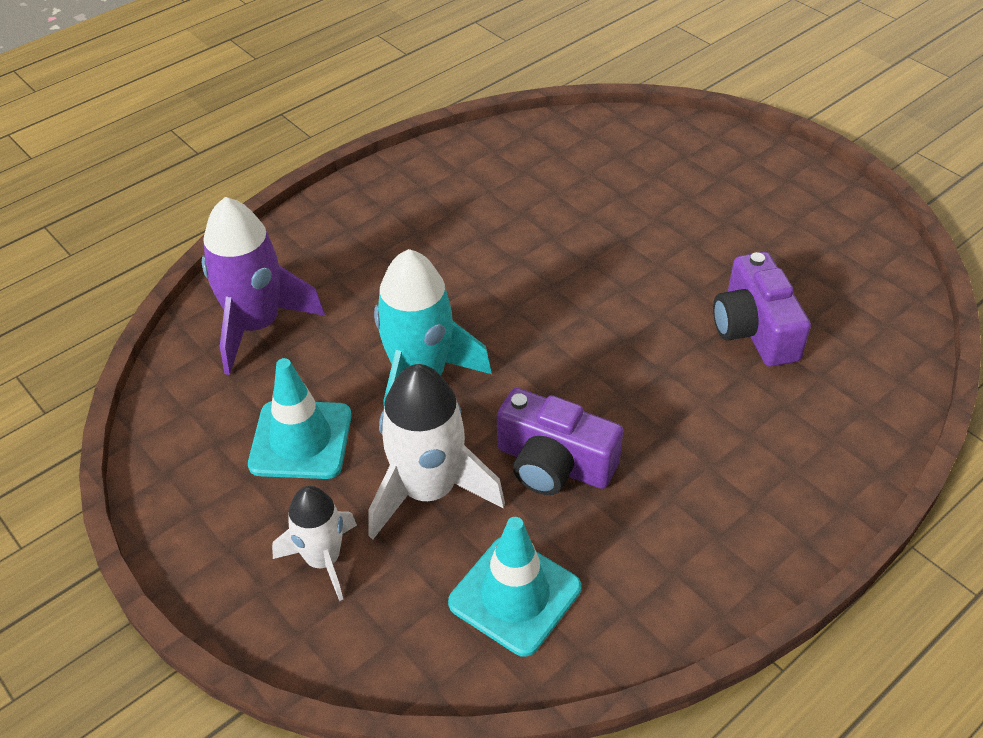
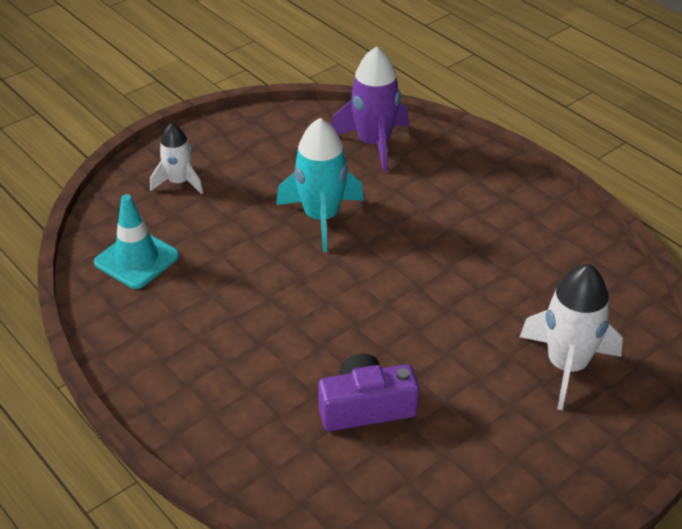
camera: 90 degrees right, 5 degrees down
turquoise traffic cone [248,358,352,479] -> none
white rocket [368,364,505,540] -> white rocket moved to [520,264,623,410]
purple camera [497,388,623,495] -> none

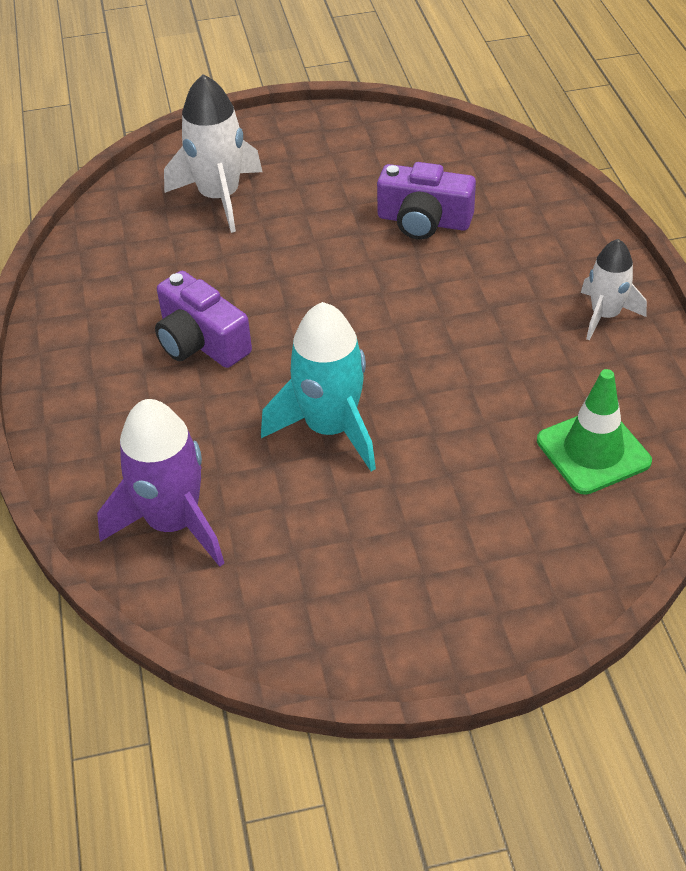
camera: 150 degrees left, 5 degrees up
turquoise traffic cone [94,194,179,289] -> green traffic cone [537,369,652,495]
white rocket [150,123,203,194] -> white rocket moved to [581,239,647,340]
none -> purple camera [155,271,252,368]

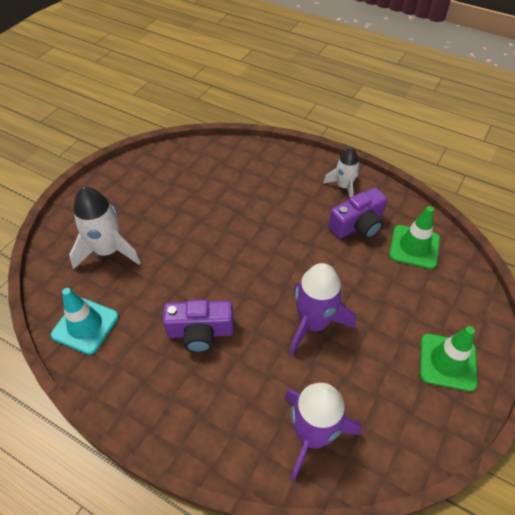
camera: 50 degrees left, 5 degrees up
turquoise rocket [261,302,376,471] -> purple rocket [290,263,356,355]
purple camera [377,162,476,240] -> purple camera moved to [328,188,387,239]
none -> turquoise traffic cone [51,288,119,355]
none -> green traffic cone [420,326,477,392]

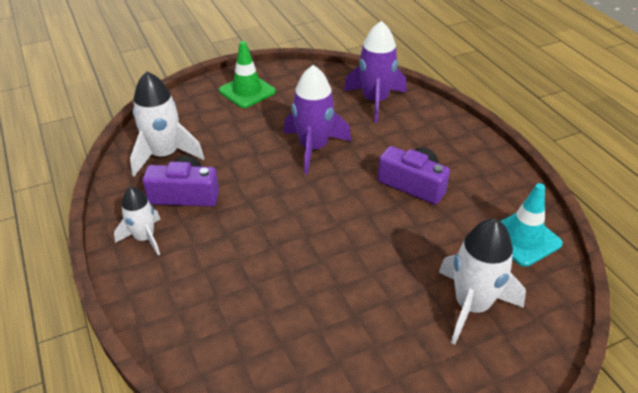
camera: 145 degrees left, 10 degrees down
green traffic cone [389,206,440,269] -> white rocket [130,71,204,177]

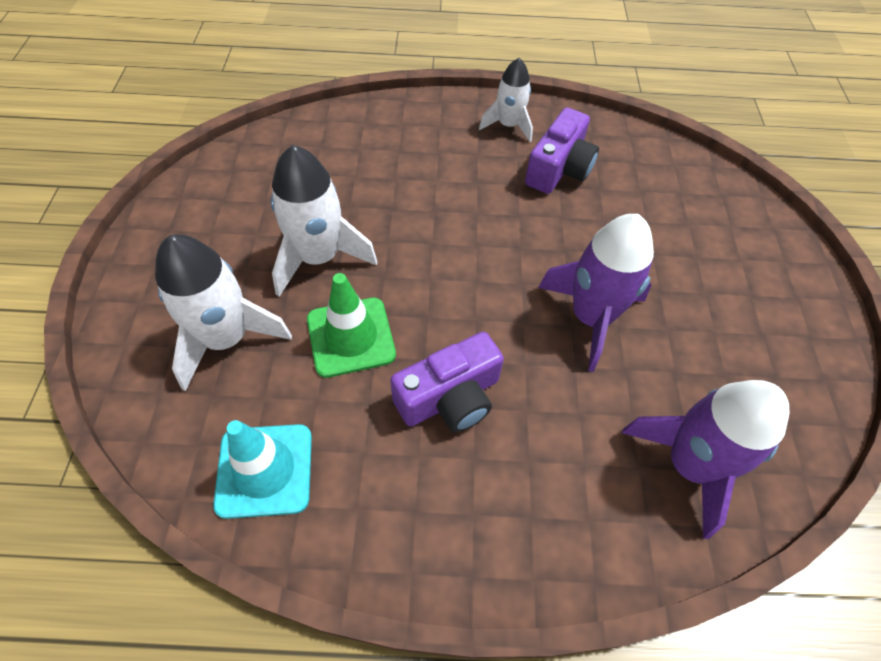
camera: 115 degrees right, 15 degrees up
white rocket [130,71,204,177] -> white rocket moved to [271,145,377,297]
green traffic cone [219,41,276,108] -> green traffic cone moved to [307,273,396,378]

